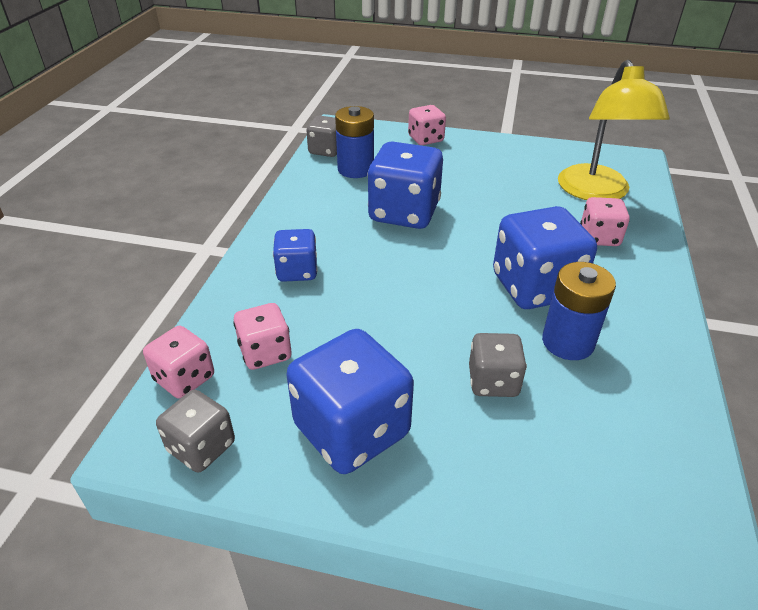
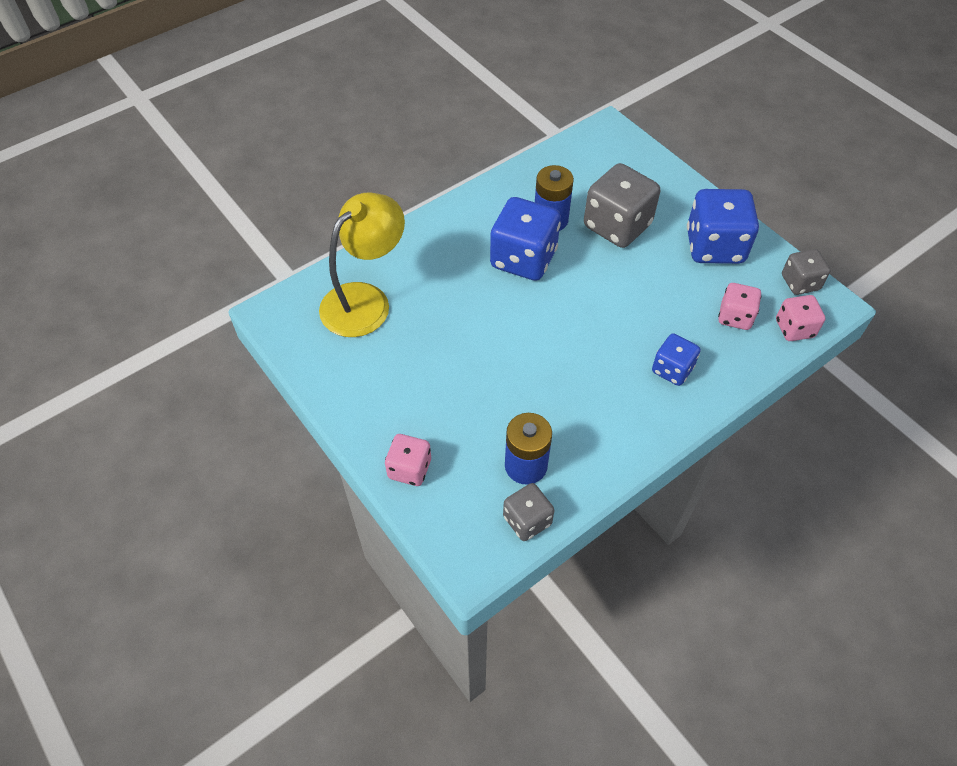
camera: 140 degrees left, 15 degrees up
blue dice [367,141,443,229] -> none
grey dice [469,333,527,397] -> grey dice [584,163,660,248], size x1.77
pink dice [580,197,630,246] -> none

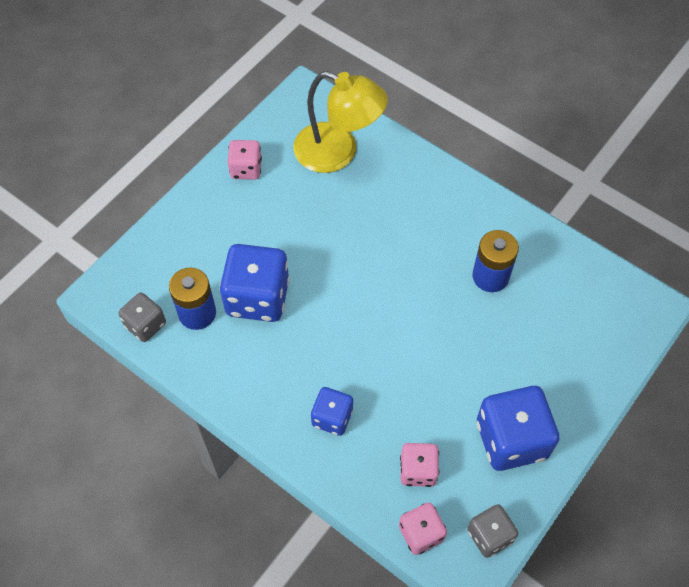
camera: 75 degrees right, 5 degrees up
pink dice [385,434,431,486] -> pink dice moved to [228,140,262,180]
blue dice [490,197,561,281] -> blue dice moved to [220,244,290,322]
grey dice [584,163,660,248] -> none

